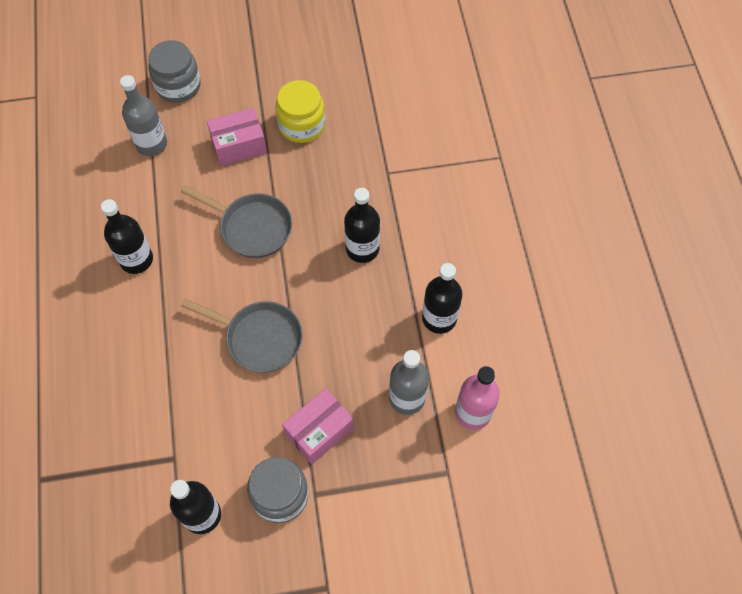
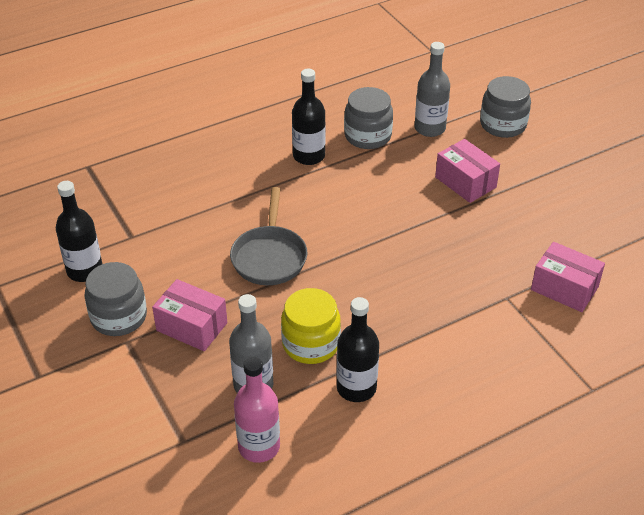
camera: 70 degrees right, 20 degrees down
grey pan [181,185,292,258] -> none
yellow jar [275,80,325,143] -> yellow jar moved to [281,288,341,364]
black bottle [344,188,380,263] -> none
none -> grey jar [344,87,393,149]
none -> pink box [531,242,605,312]

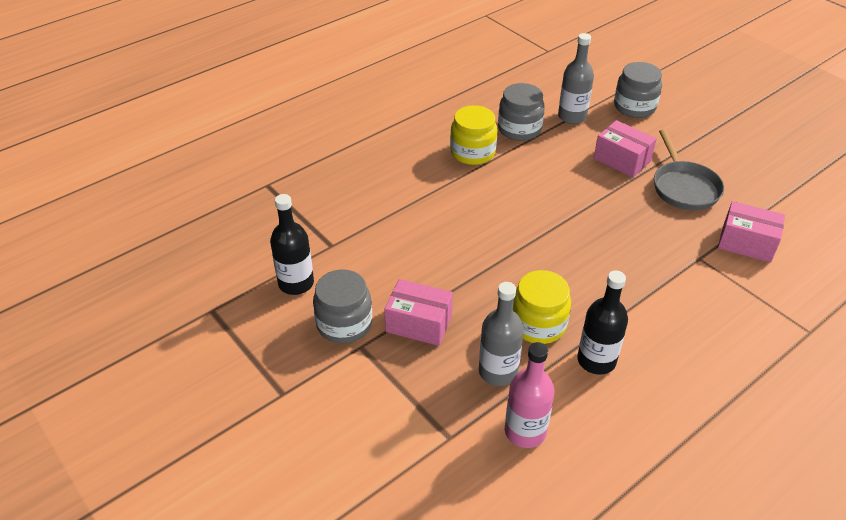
camera: 10 degrees left, 0 degrees up
grey pan [230,187,307,285] -> grey pan moved to [654,129,724,210]
black bottle [292,69,326,165] -> yellow jar [450,105,497,165]

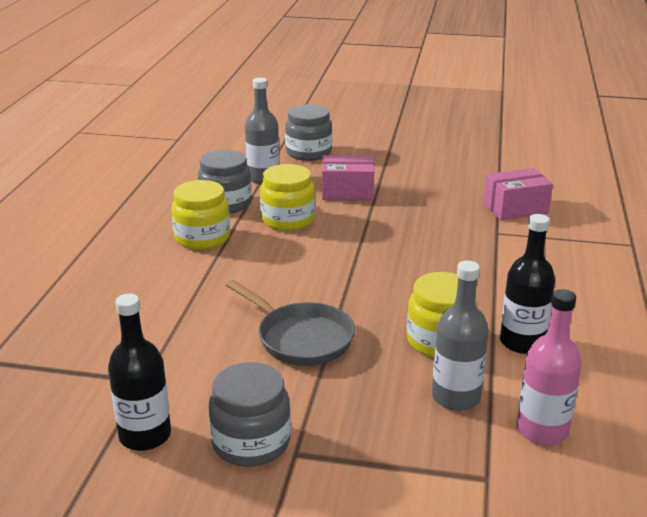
camera: 40 degrees left, 15 degrees down
pink box [384,279,453,346] -> none
grey pan [654,129,724,210] -> grey pan moved to [226,280,355,366]
none -> yellow jar [260,164,315,231]

